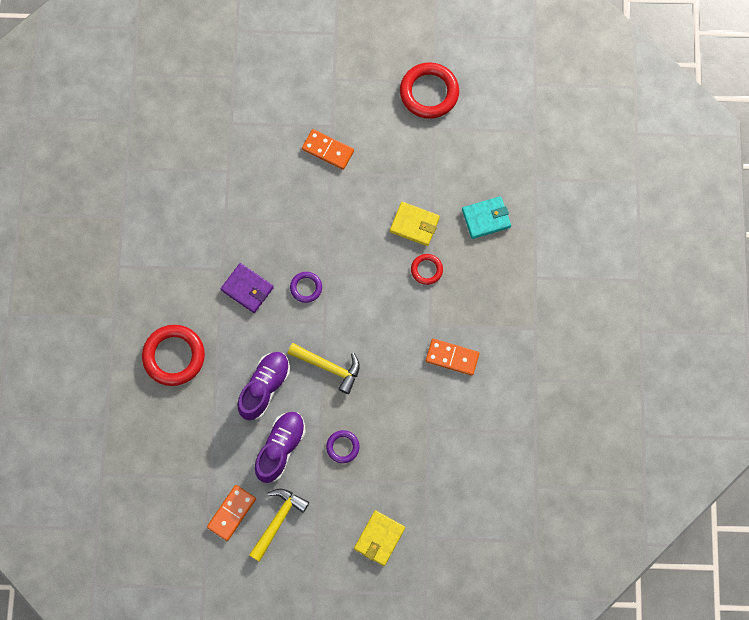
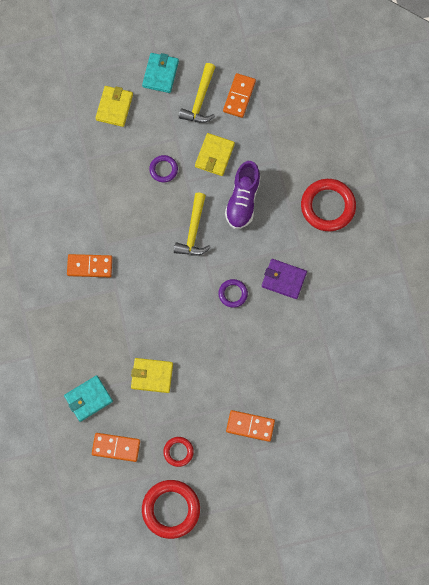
camera: 165 degrees right, 0 degrees up
purple shoe [255,412,305,483] -> yellow wallet [195,133,235,176]
yellow hammer [288,343,360,394] -> yellow hammer turned 90 degrees counterclockwise [174,193,211,256]
red ring [411,254,443,285] -> red ring moved to [163,437,194,467]
none -> orange domino [92,433,140,462]
none -> turquoise wallet [142,53,179,93]

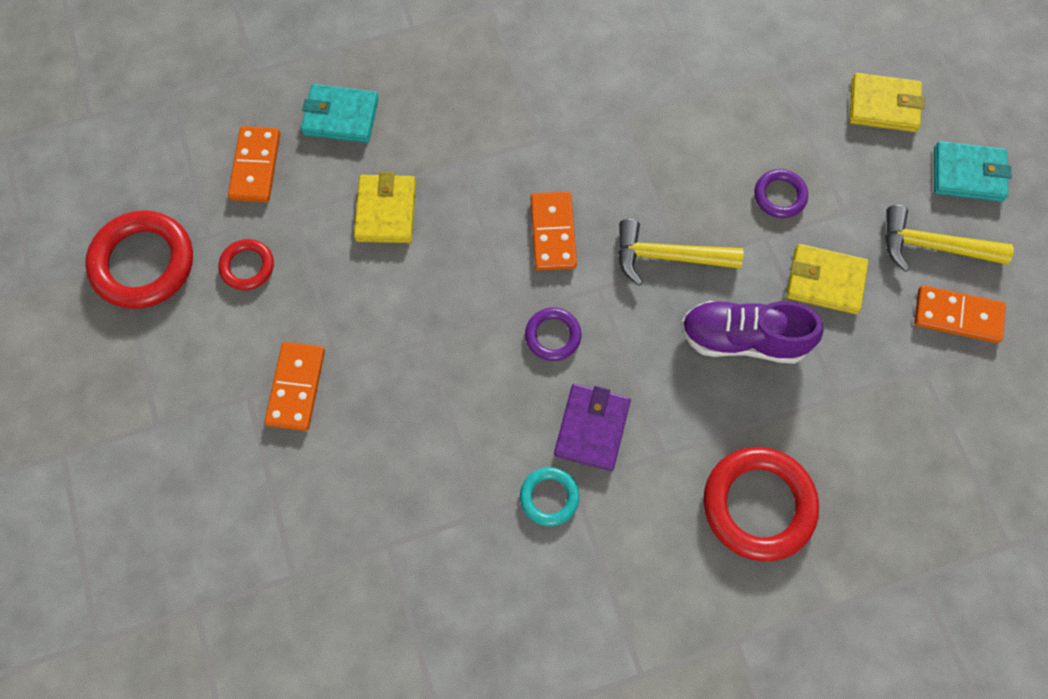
camera: 85 degrees right, 5 degrees down
turquoise wallet [64,375,113,422] -> turquoise wallet turned 45 degrees counterclockwise [301,84,379,143]
orange domino [67,254,112,277] -> orange domino moved to [530,191,577,271]
none -> turquoise ring [520,467,579,526]

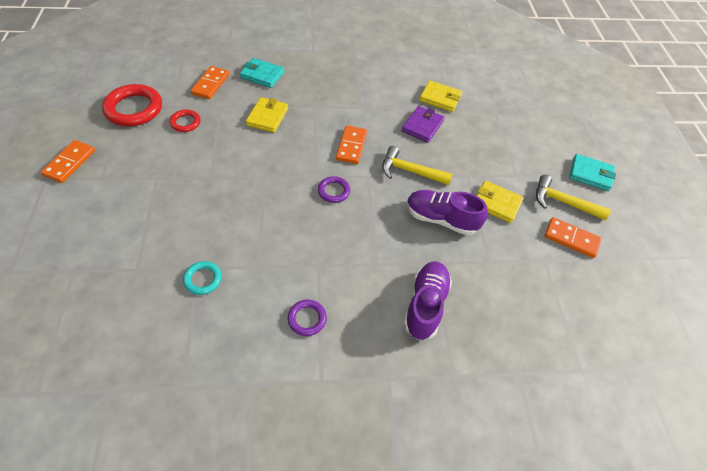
camera: 10 degrees right, 15 degrees down
orange domino [264,342,325,431] -> orange domino moved to [41,140,95,183]
turquoise ring [520,467,579,526] -> turquoise ring moved to [183,261,222,295]
purple wallet [554,384,631,471] -> purple wallet moved to [402,106,445,143]
red ring [703,447,819,562] -> purple shoe [404,261,452,340]
purple ring [754,169,808,218] -> purple ring moved to [288,300,327,336]
yellow wallet [849,73,925,132] -> yellow wallet moved to [419,81,462,112]

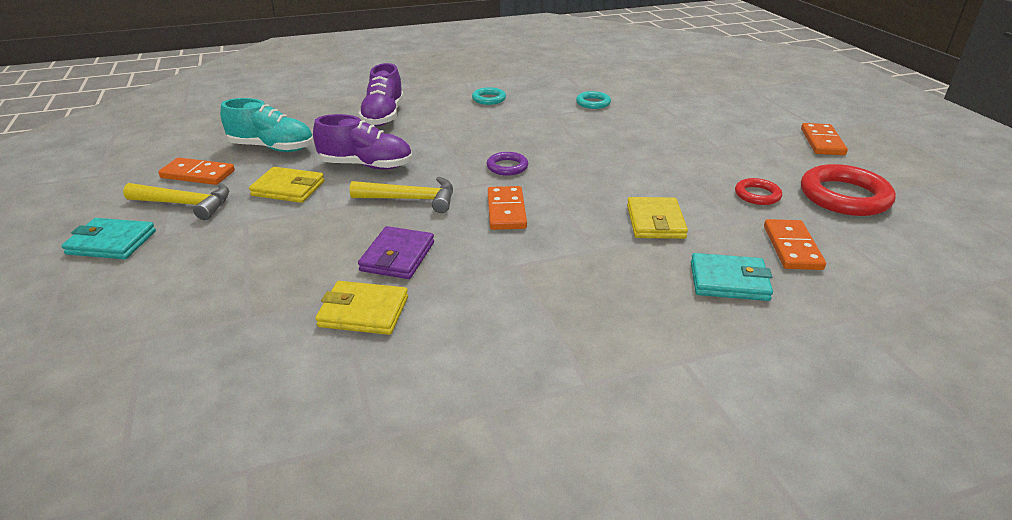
camera: 170 degrees right, 20 degrees down
purple ring [288,300,327,336] -> turquoise ring [472,87,506,105]
none -> turquoise shoe [220,98,314,152]

